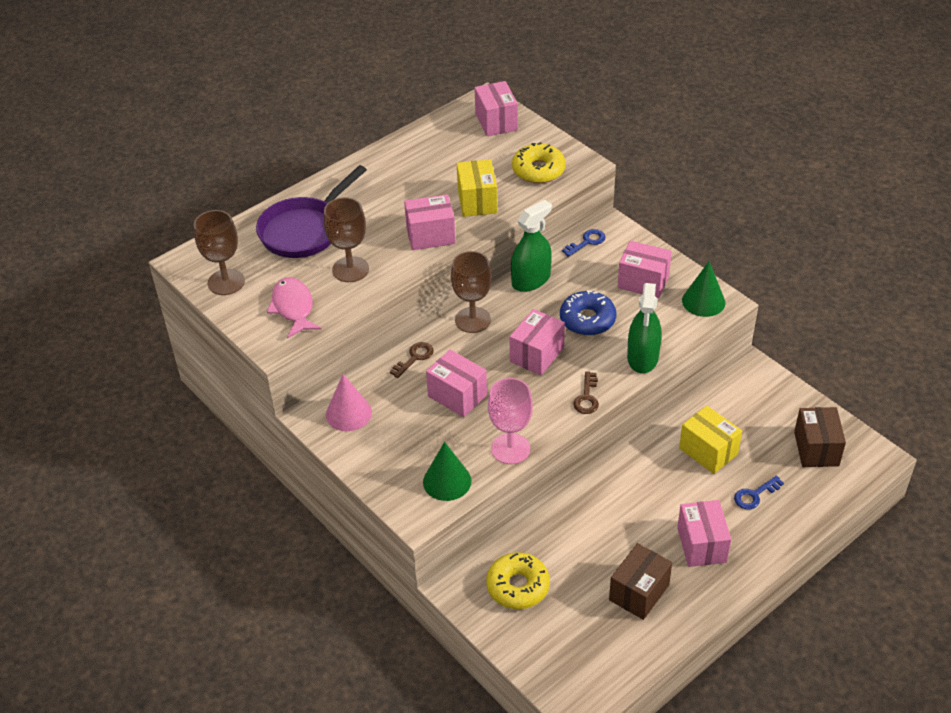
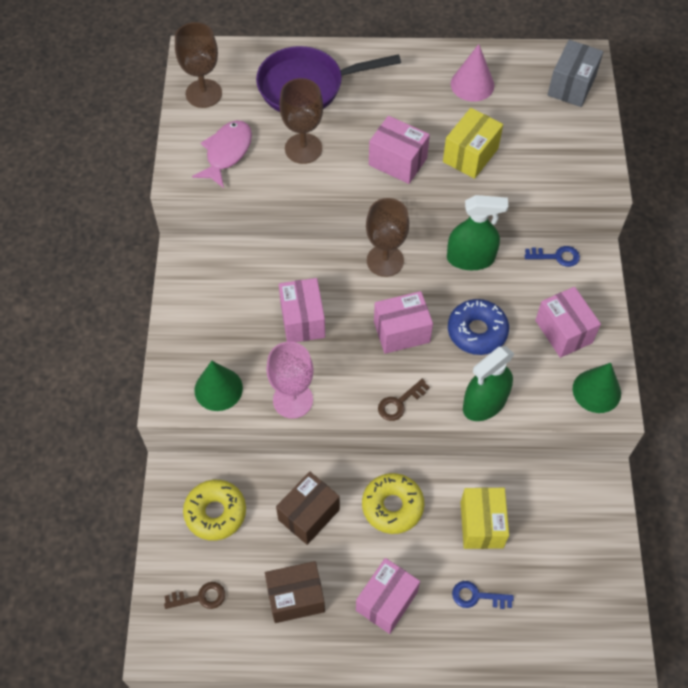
camera: 40 degrees right, 15 degrees up
pink cone [326,374,372,431] -> pink cone moved to [451,44,494,102]
brown key [390,342,434,378] -> brown key moved to [164,582,225,609]
pink box [475,81,518,136] -> grey box [548,40,603,107]
yellow donut [512,142,566,183] -> yellow donut moved to [362,473,424,534]
brown box [794,407,846,467] -> brown box moved to [276,472,340,545]

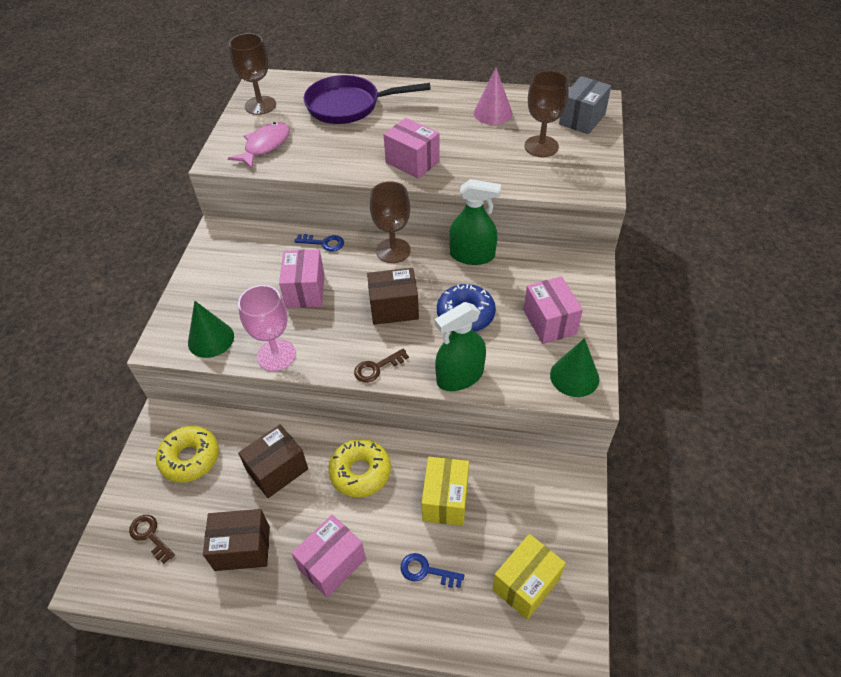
camera: 10 degrees right, 10 degrees down
brown key [164,582,225,609] -> brown key turned 135 degrees counterclockwise [129,515,175,564]
brown goblet [279,78,323,164] -> brown goblet moved to [524,71,569,157]
pink box [374,291,433,354] -> brown box [367,268,419,325]
yellow box [443,108,503,179] -> yellow box moved to [492,534,566,620]
blue key [525,246,580,267] -> blue key moved to [294,234,344,252]

